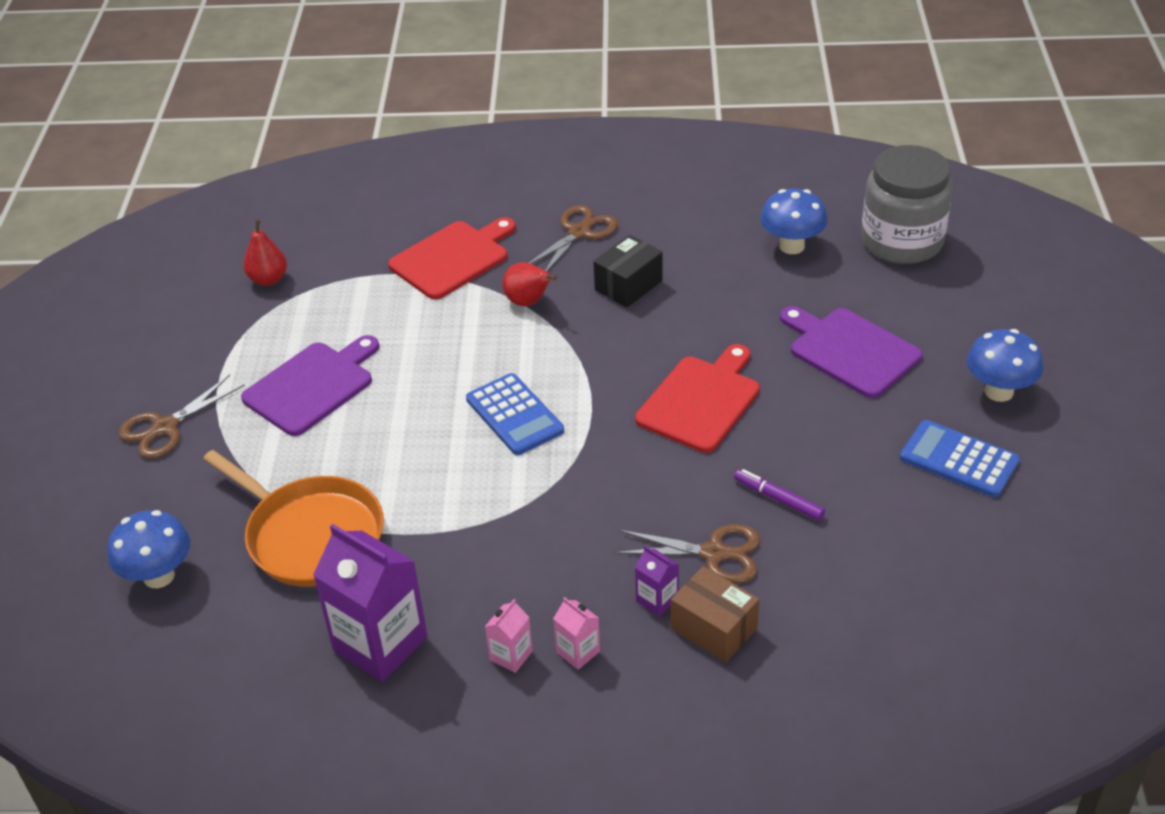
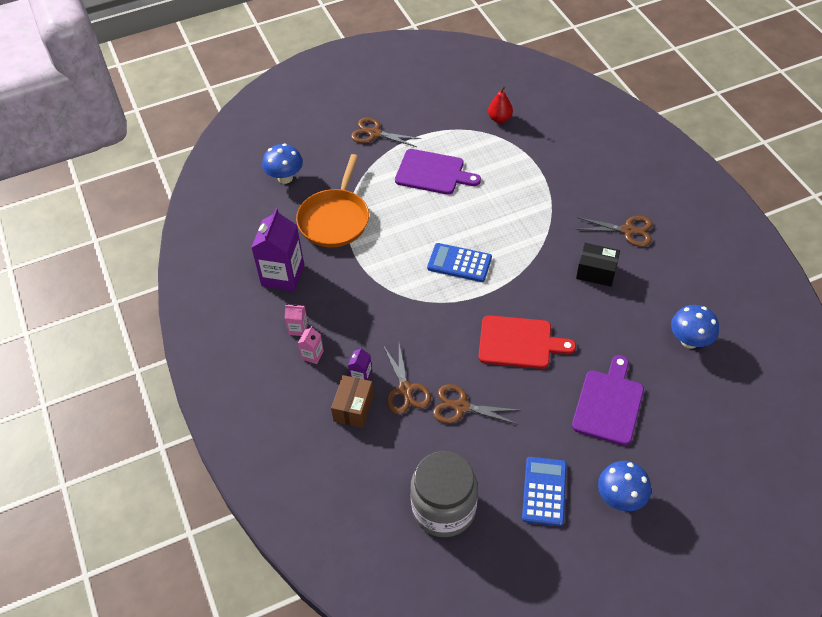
camera: 65 degrees right, 10 degrees up
red cutting board [388,217,516,300] -> none
blue calculator [466,373,564,455] -> blue calculator turned 75 degrees clockwise [427,243,492,282]
red pear [503,262,557,306] -> none
purple marker [734,469,825,521] -> brown scissors [433,384,520,424]
grey jar [861,145,953,264] -> grey jar moved to [410,451,478,537]

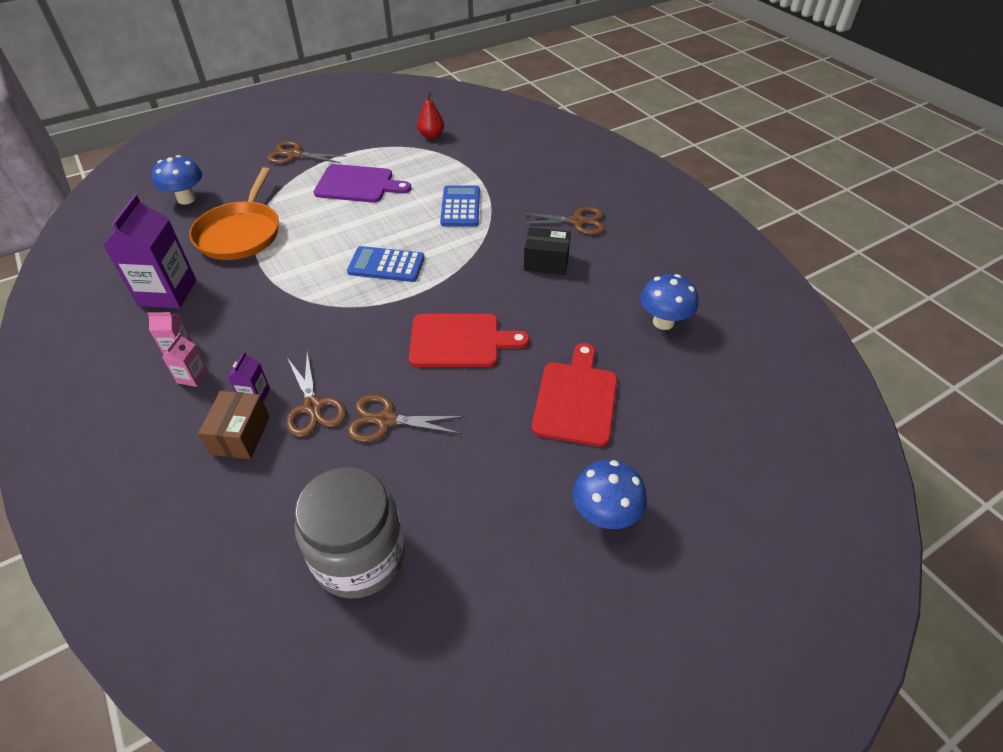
camera: 10 degrees left, 5 degrees down
blue calculator [522,457,567,526] -> blue calculator moved to [440,185,480,226]
purple cutting board [572,355,644,446] -> red cutting board [532,343,617,447]

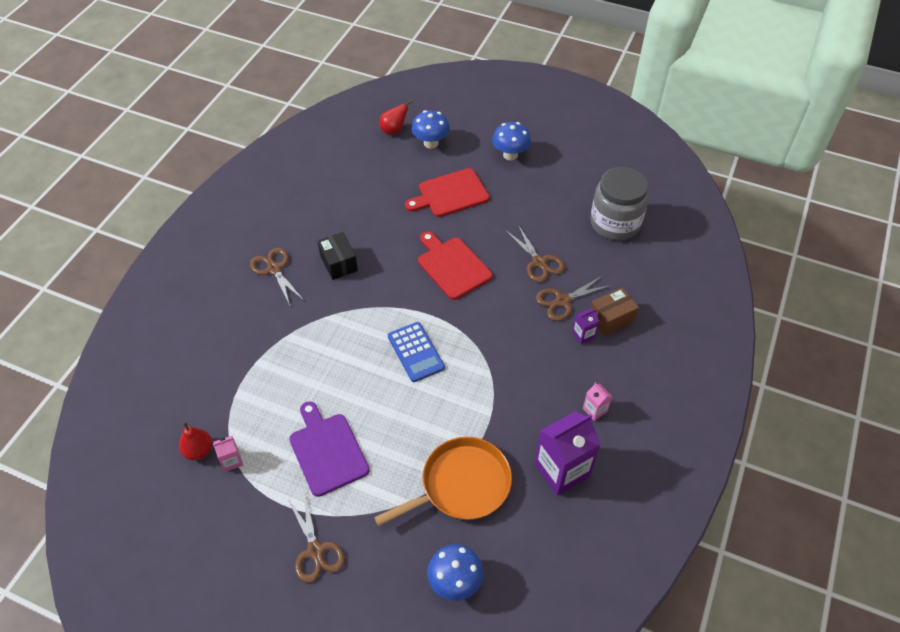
camera: 125 degrees left, 5 degrees up
pink carton [162,333,208,387] -> pink carton moved to [213,436,243,472]
brown scissors [286,352,346,437] -> brown scissors turned 150 degrees counterclockwise [536,276,612,321]
blue calculator [440,185,480,226] -> none
blue mushroom [640,274,698,330] -> blue mushroom moved to [412,110,450,149]
none -> red pear [379,100,413,135]

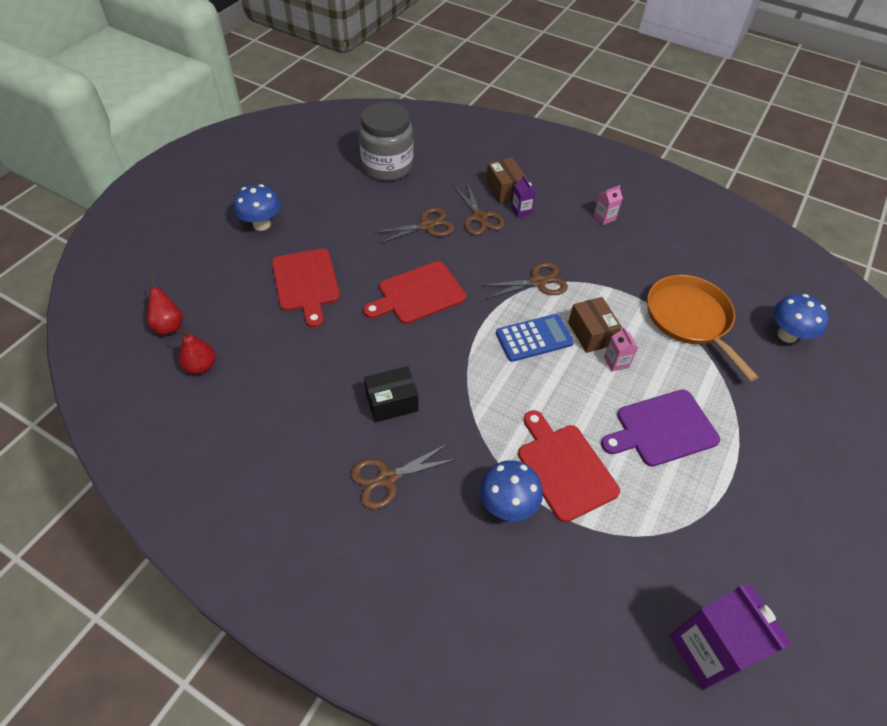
camera: 85 degrees left, 0 degrees up
red pear [179,422,213,460] -> red pear moved to [179,329,216,374]
pink carton [213,436,243,472] -> pink carton moved to [604,327,638,372]
brown scissors [288,491,345,583] -> brown scissors moved to [481,262,568,299]
blue mushroom [412,110,450,149] -> blue mushroom moved to [480,460,543,521]
purple carton [534,411,601,496] -> purple carton moved to [670,584,792,690]
none -> red cutting board [518,410,620,523]
none -> brown box [568,297,622,353]

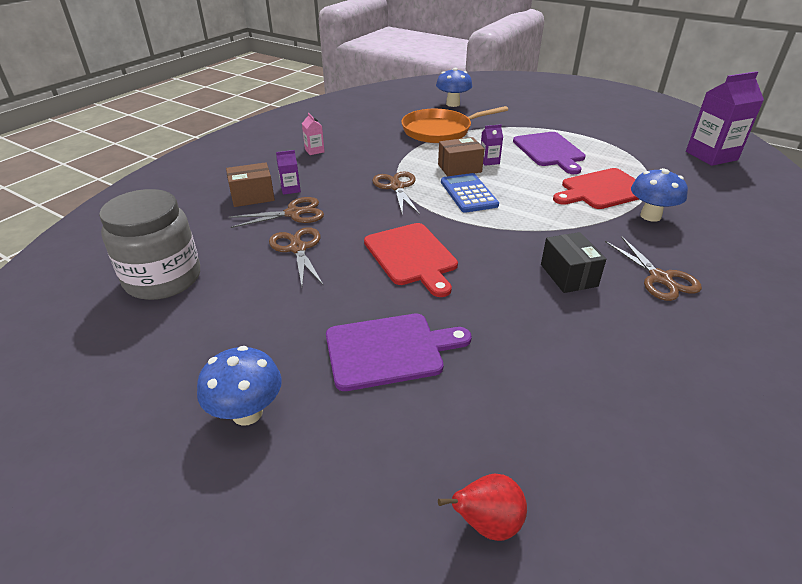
camera: 85 degrees left, 15 degrees down
red pear [179,329,216,374] -> none
red cutting board [272,248,340,328] -> purple cutting board [326,314,472,391]
pink carton [604,327,638,372] -> purple carton [481,124,503,166]

